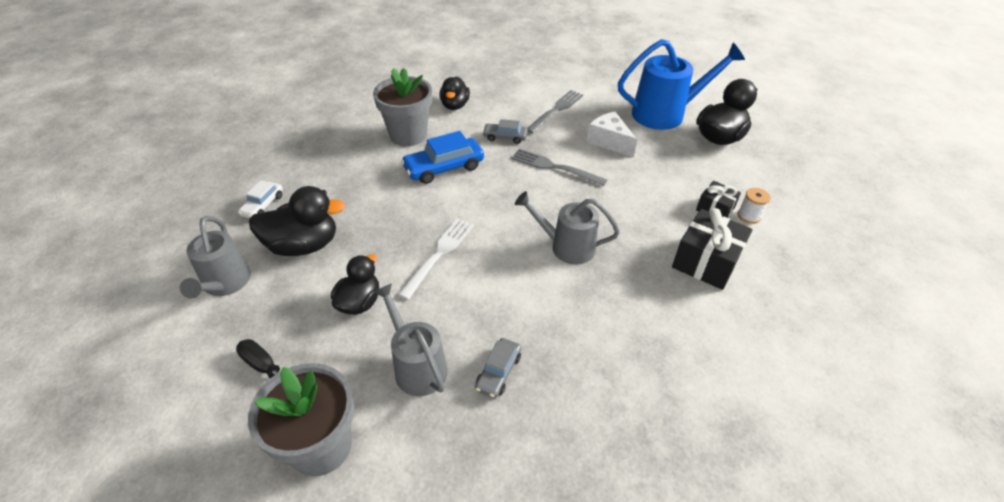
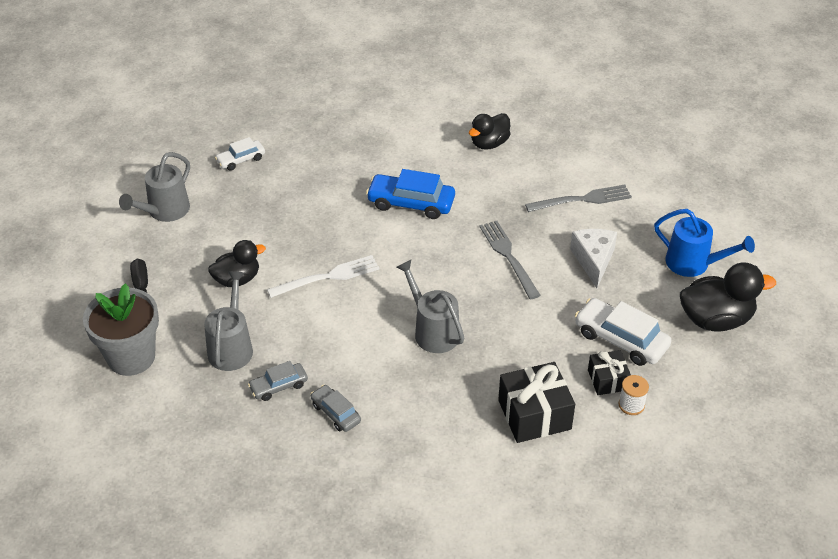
camera: 40 degrees right, 0 degrees up
black duck [249,186,345,256] -> none
grey flower pot [373,68,432,146] -> none
grey car [482,119,528,144] -> grey car moved to [310,385,361,432]
blue watering can [618,39,745,130] -> blue watering can [654,209,755,277], size x0.66
none -> white car [575,298,671,366]

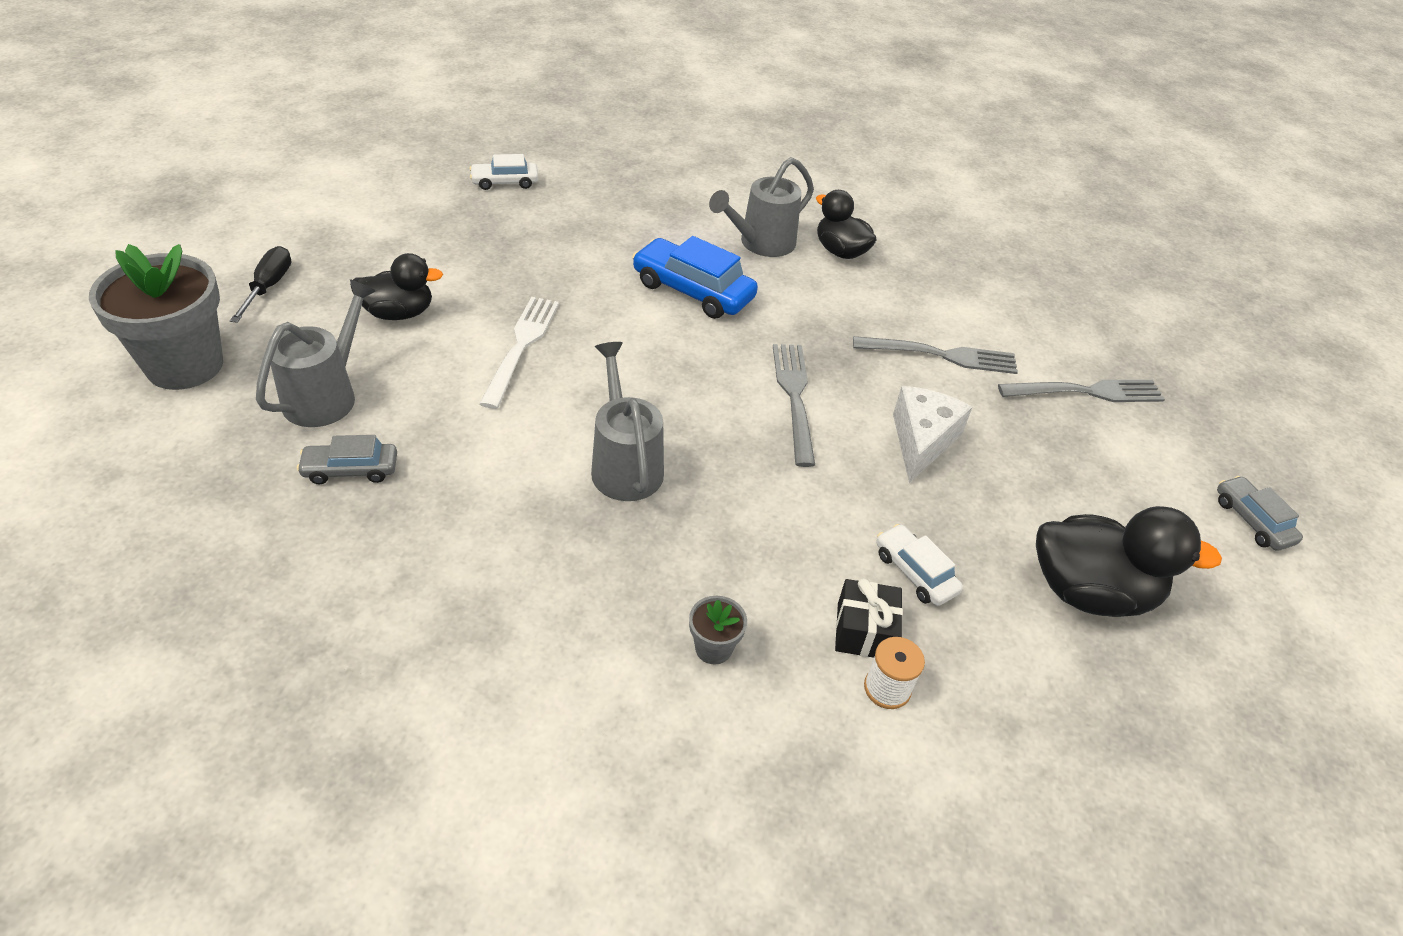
camera: 15 degrees right, 0 degrees up
grey watering can [119,152,190,222] -> grey watering can moved to [709,157,814,257]
white fork [267,255,379,298] -> white fork turned 75 degrees counterclockwise [479,297,559,409]
grey car [310,385,361,432] -> grey car moved to [1217,476,1303,551]
black duck [469,113,511,150] -> black duck turned 75 degrees clockwise [816,190,877,259]
black gift [498,362,575,443] -> grey flower pot [689,596,747,665]
white car [575,298,671,366] -> white car [877,524,963,606], size x0.59
blue watering can [654,209,755,277] -> none
none -> grey fork [998,380,1165,402]

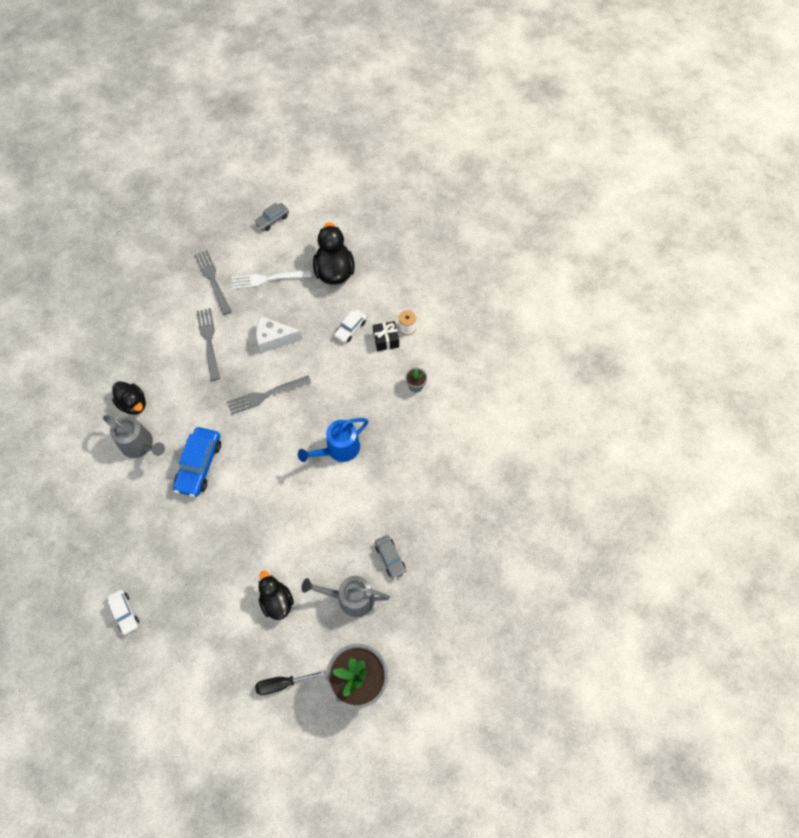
camera: 105 degrees left, 20 degrees up
white fork [479,297,559,409] -> white fork moved to [231,270,311,289]
grey watering can [591,342,664,501] -> blue watering can [298,418,369,462]
black duck [816,190,877,259] -> black duck turned 75 degrees counterclockwise [112,381,146,415]

